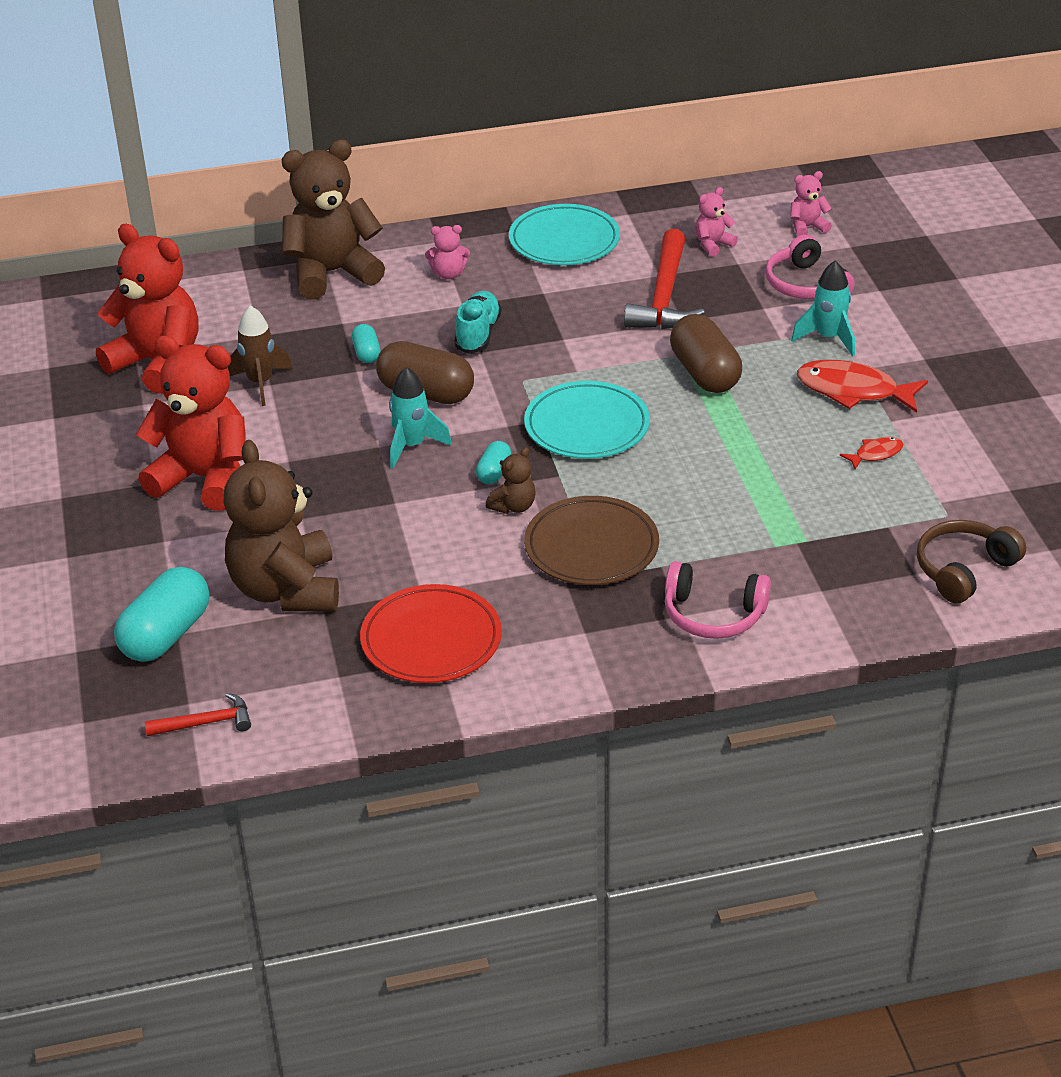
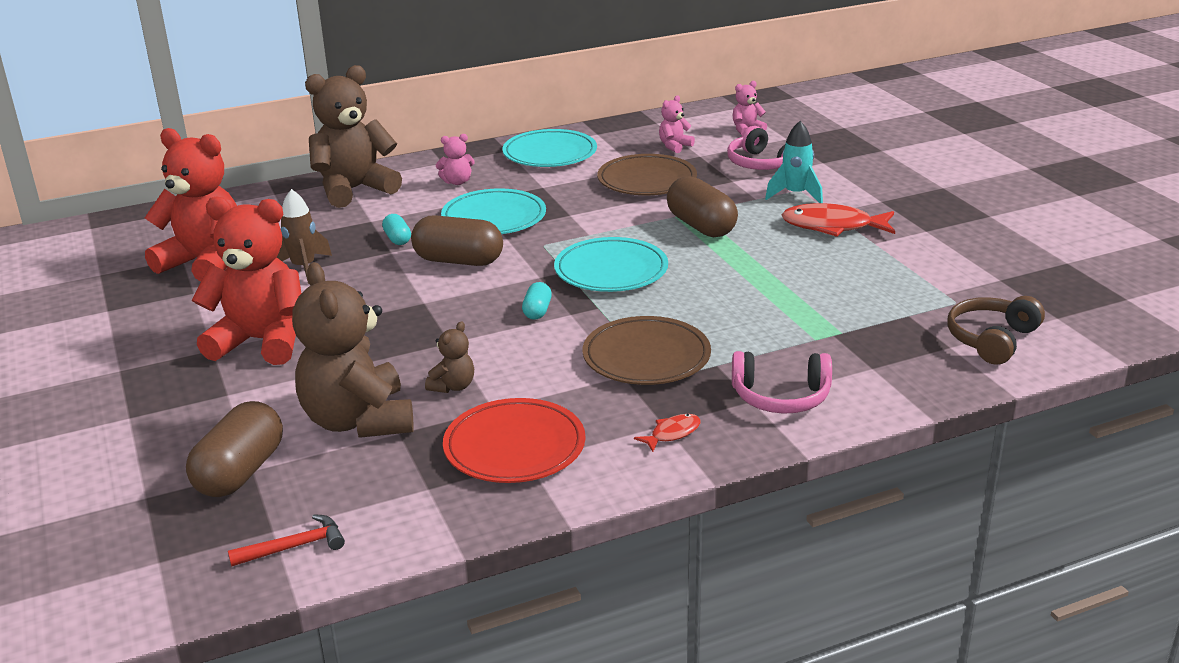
camera: 10 degrees left, 10 degrees down
turquoise capsule [114,567,210,662] -> brown capsule [186,401,283,497]
turquoise rocket [389,367,452,469] -> none
turquoise shoe [454,291,502,354] -> turquoise plate [441,188,546,234]
brown teddy bear [486,447,536,514] -> brown teddy bear moved to [425,321,474,393]
red hammer [624,229,705,329] -> brown plate [597,154,697,195]
red fish [840,437,904,469] -> red fish moved to [634,414,701,452]

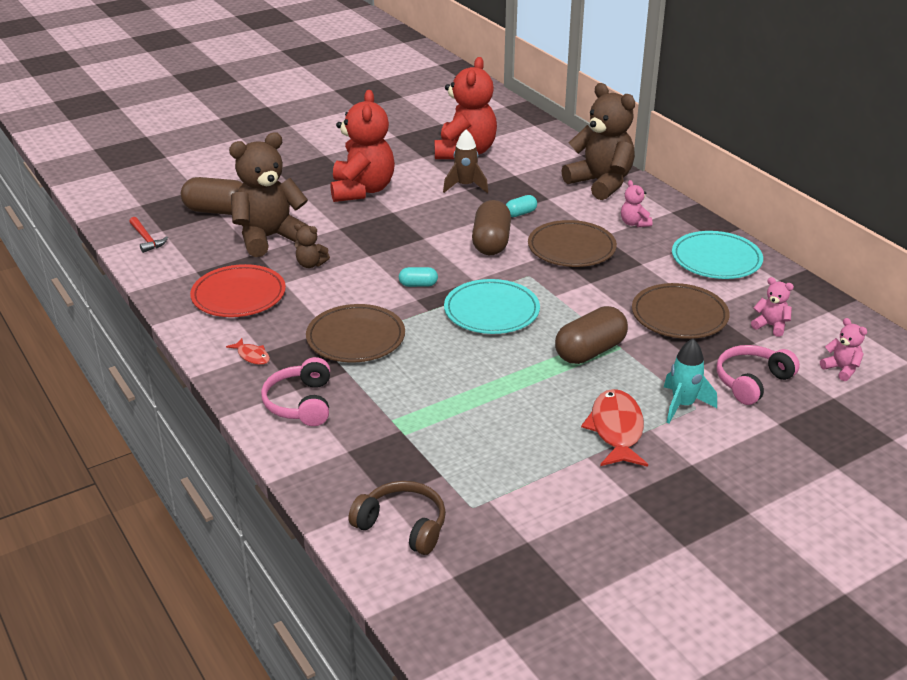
camera: 80 degrees right, 5 degrees up
turquoise plate [441,188,546,234] -> brown plate [528,220,617,267]

